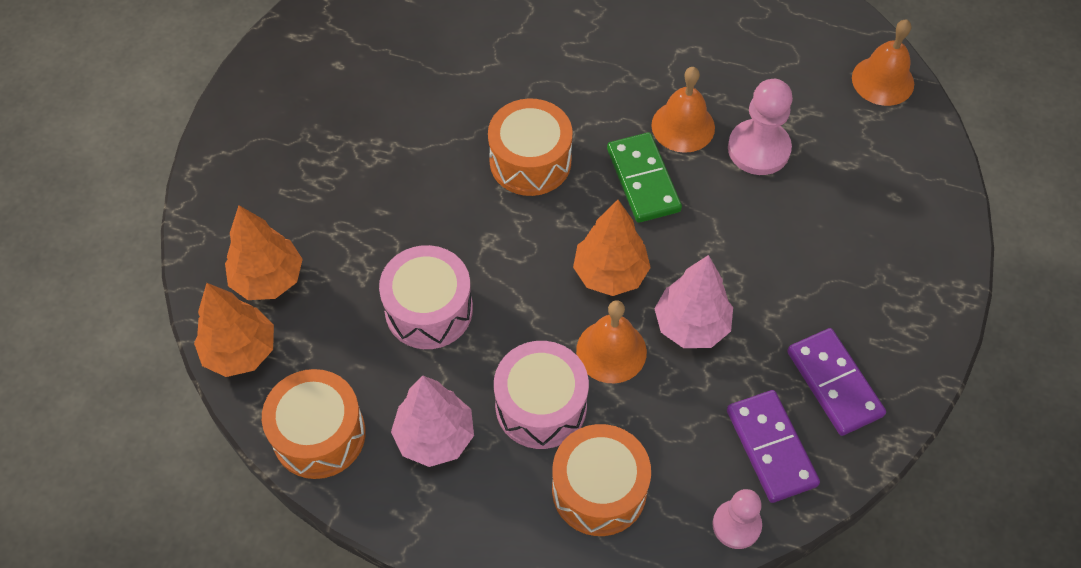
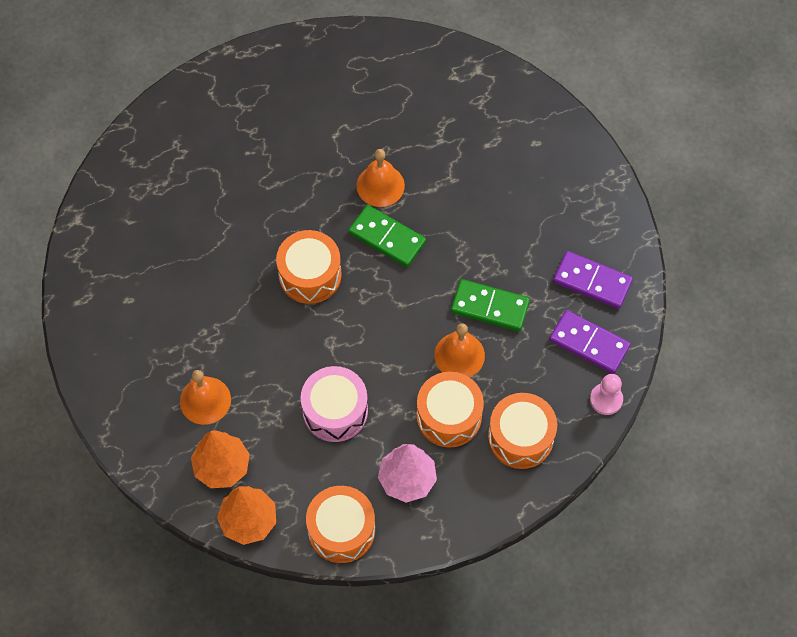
camera: 40 degrees left, 5 degrees up
pink drum [494,341,589,449] -> orange drum [416,372,484,448]
orange tree [573,200,651,296] -> none
pink tree [654,255,733,348] -> green domino [451,279,530,331]
pink pawn [728,79,793,175] -> none
orange bell [852,20,914,106] -> orange bell moved to [180,370,231,425]

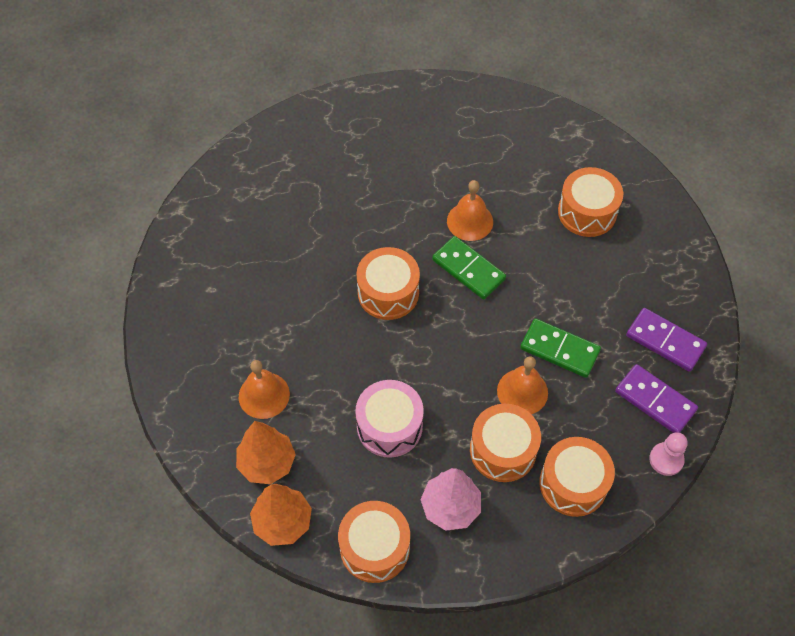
camera: 10 degrees right, 5 degrees down
none -> orange drum [558,167,623,237]

